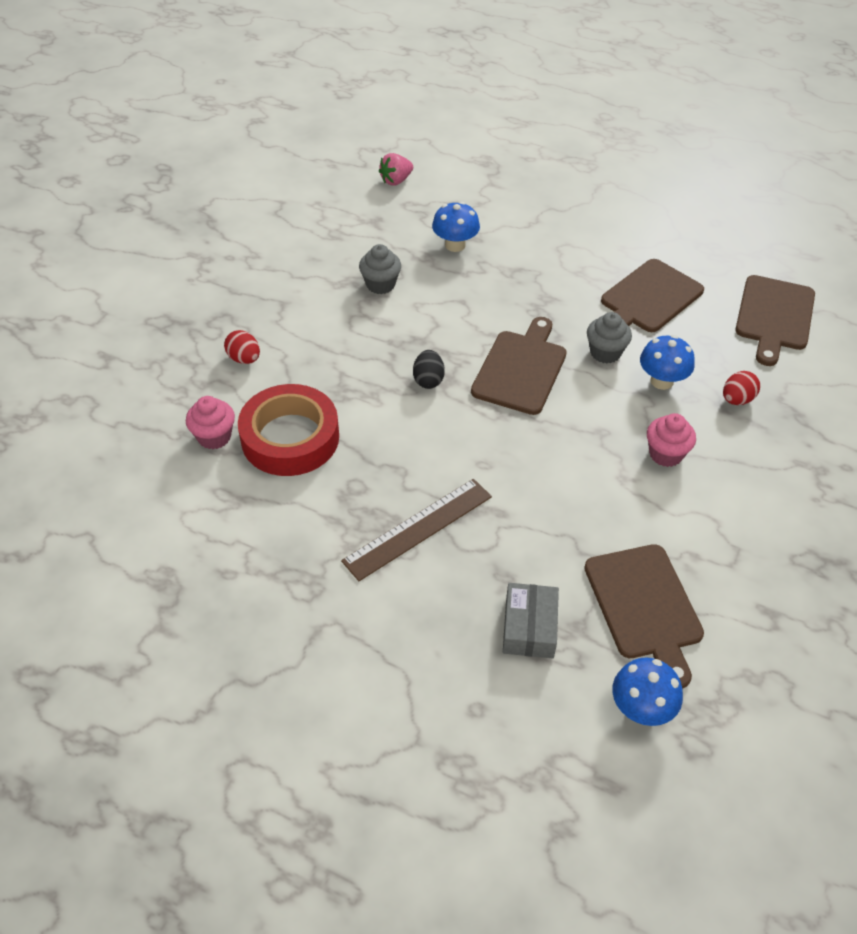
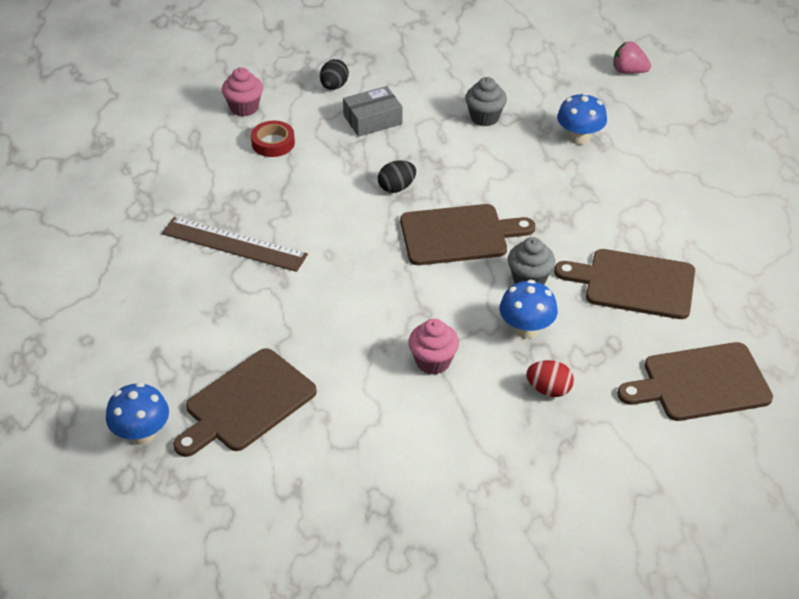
camera: 60 degrees right, 5 degrees down
red egg [224,330,260,364] -> black egg [320,59,349,90]
red tape [238,384,339,476] -> red tape [251,121,295,157], size x0.50
grey box [503,583,559,659] -> grey box moved to [343,86,403,137]

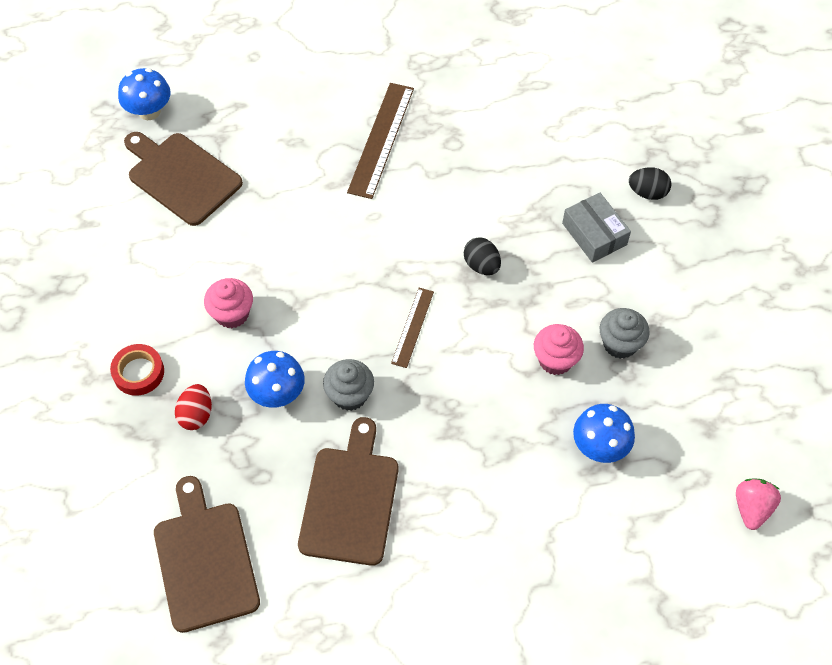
camera: 85 degrees right, 15 degrees up
pink cupcake [222,67,263,116] -> pink cupcake moved to [534,324,584,375]
red tape [251,121,295,157] -> red tape moved to [110,344,164,396]
brown cutting board [400,204,535,265] -> brown ruler [391,288,434,368]

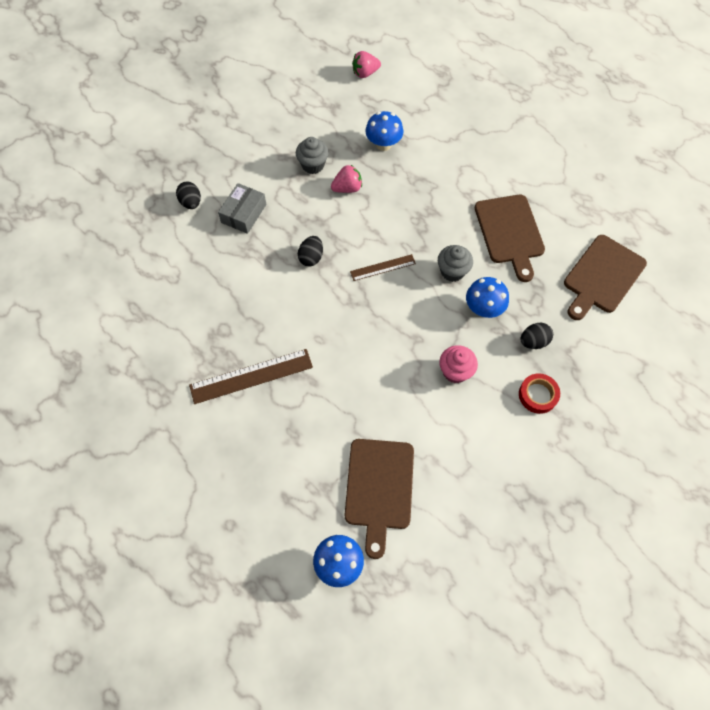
camera: 125 degrees left, 5 degrees up
red egg [175,384,212,430] -> black egg [520,323,553,349]
brown cutting board [298,417,399,566] -> brown cutting board turned 75 degrees counterclockwise [475,195,545,282]
pink cupcake [534,324,584,375] -> pink strawberry [331,165,362,193]

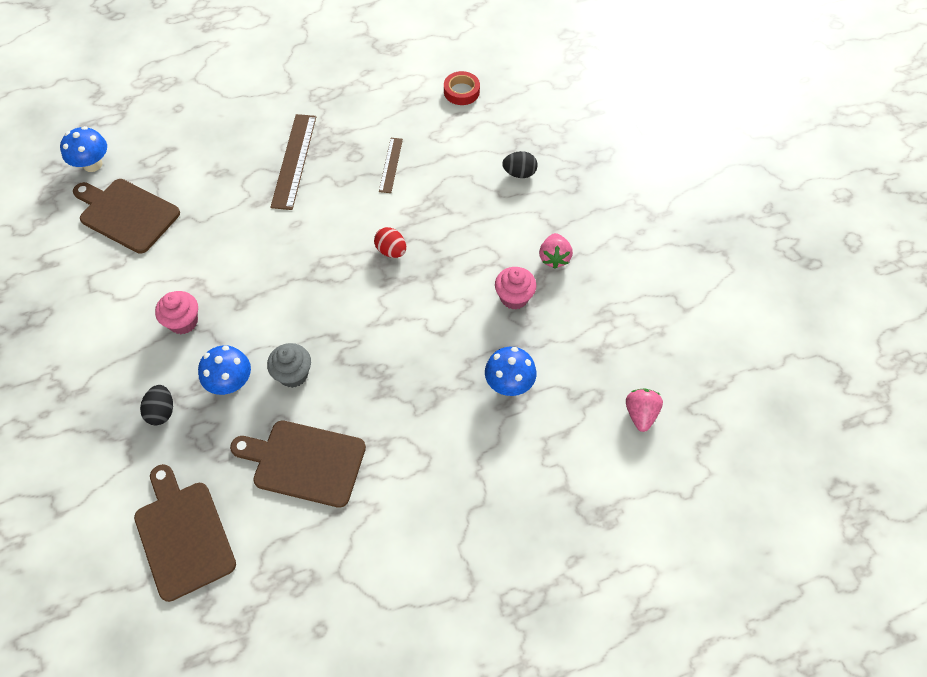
camera: 115 degrees right, 5 degrees down
grey box [218,183,266,234] -> none
grey cupcake [296,137,329,174] -> pink cupcake [495,267,536,310]
black egg [298,236,323,266] -> red egg [374,227,406,258]
pink strawberry [331,165,362,193] -> pink strawberry moved to [539,233,573,269]
brown ruler [350,254,416,281] -> brown ruler moved to [379,138,403,193]
red tape [519,373,560,414] -> red tape moved to [444,71,480,105]

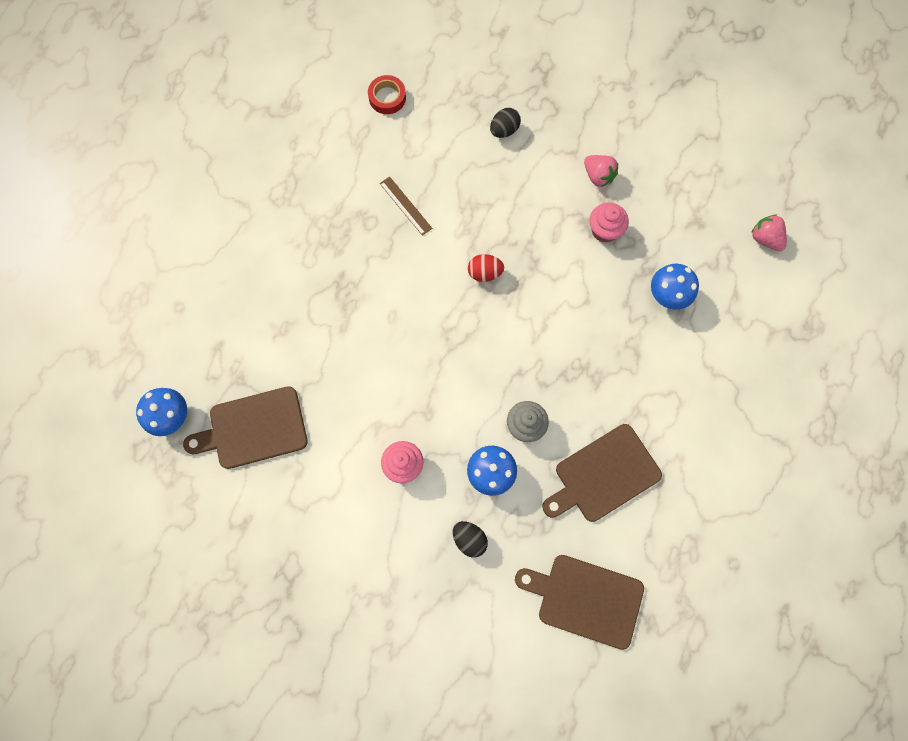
camera: 45 degrees left, 15 degrees up
brown ruler [270,114,316,210] -> none

